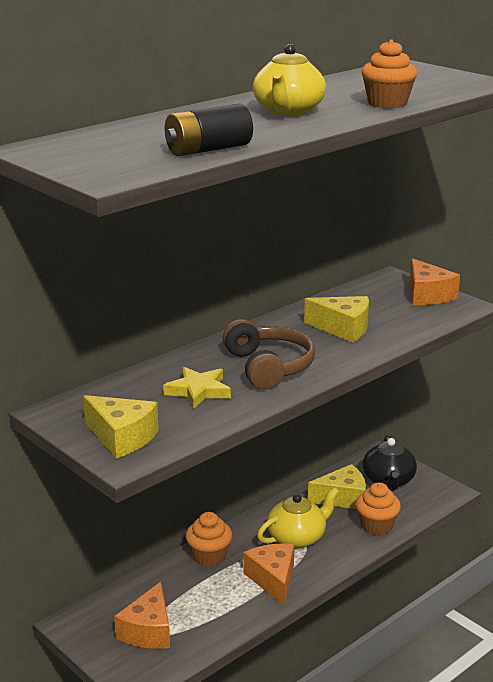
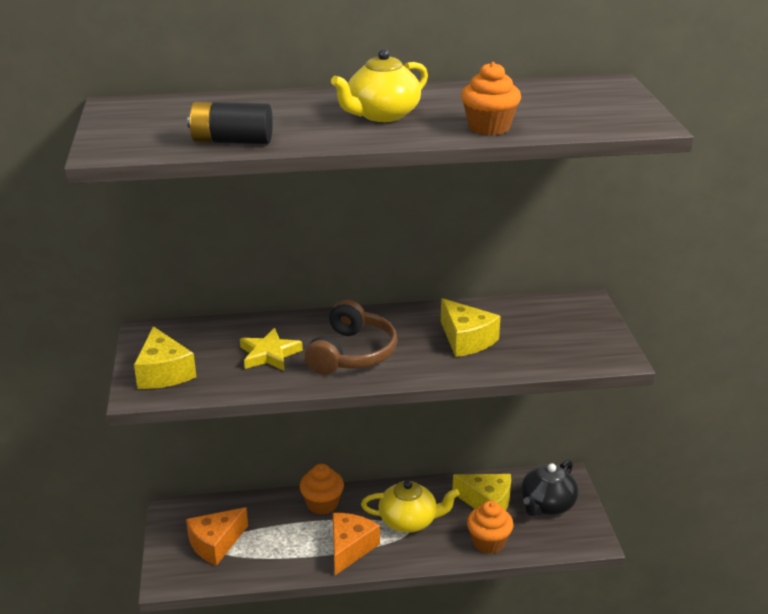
camera: 35 degrees right, 5 degrees up
orange cheese [410,258,460,305] -> none

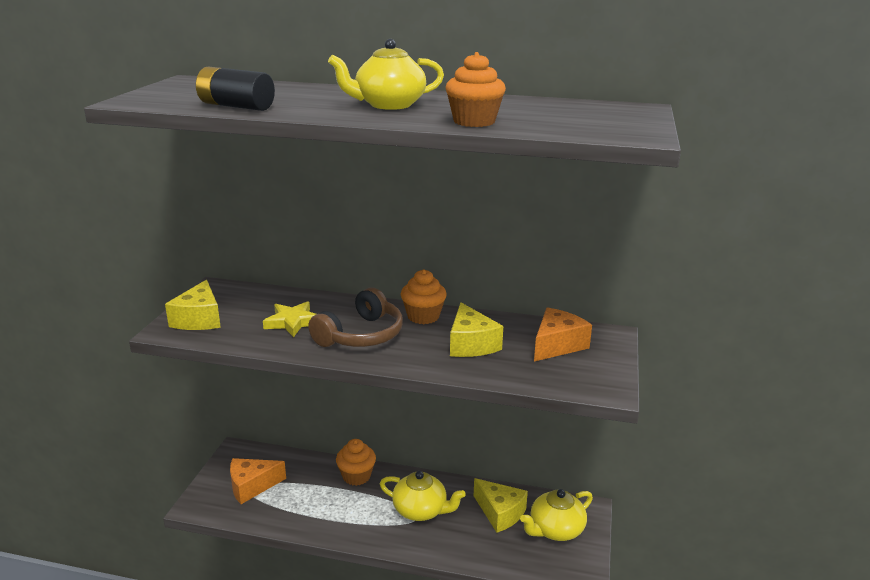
camera: 20 degrees right, 5 degrees down
orange cheese [333,513,380,575] -> orange cheese moved to [534,307,592,362]
orange cupcake [467,501,514,554] -> orange cupcake moved to [401,269,447,324]
black teapot [521,459,578,516] -> yellow teapot [520,489,593,541]

